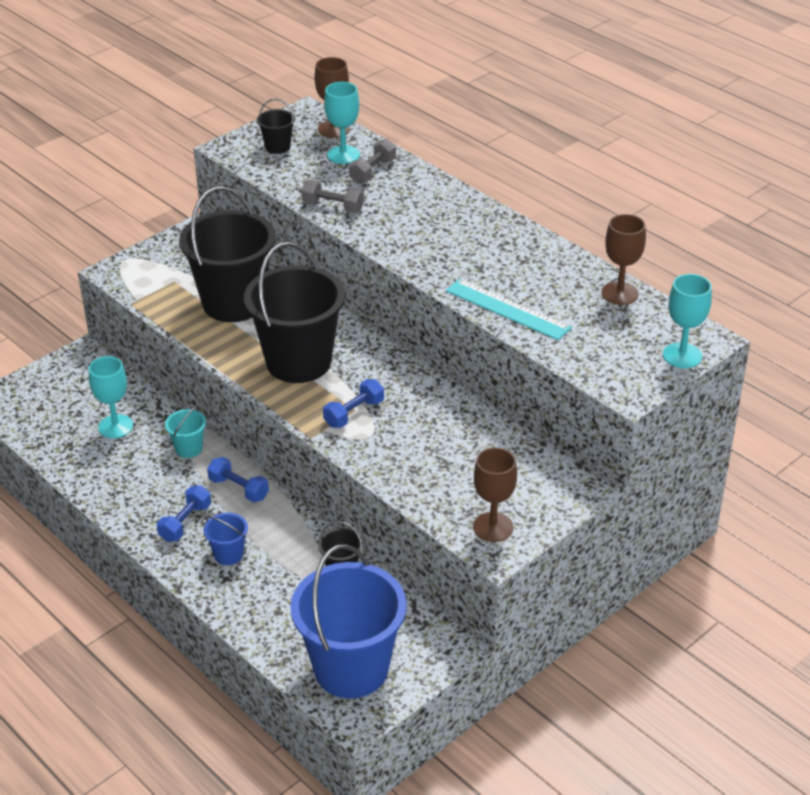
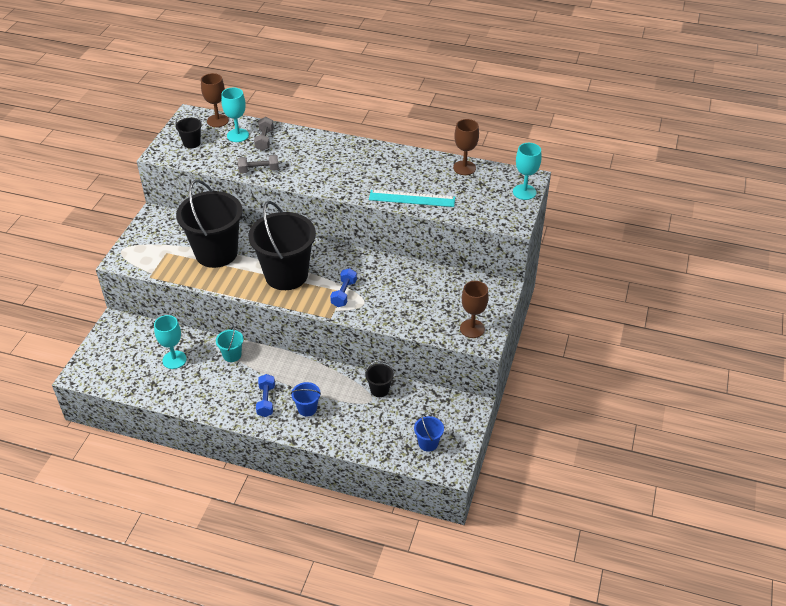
camera: 30 degrees left, 5 degrees up
blue dumbbell [207,457,269,502] -> none
blue bucket [290,544,407,698] -> blue bucket [414,414,444,452], size x0.42

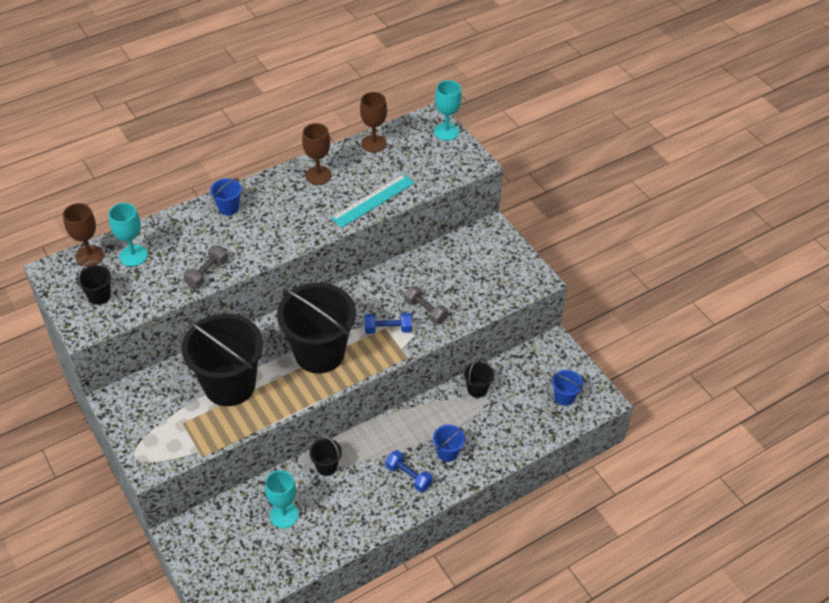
camera: 50 degrees left, 5 degrees up
turquoise bucket [216,326,243,362] -> black bucket [309,436,342,476]
grey dumbbell [254,117,274,151] -> grey dumbbell moved to [404,286,448,325]
blue dumbbell [330,268,357,307] -> blue dumbbell turned 60 degrees counterclockwise [364,313,412,334]
brown goblet [460,281,489,338] -> brown goblet moved to [302,123,332,185]
none -> blue bucket [210,178,242,215]

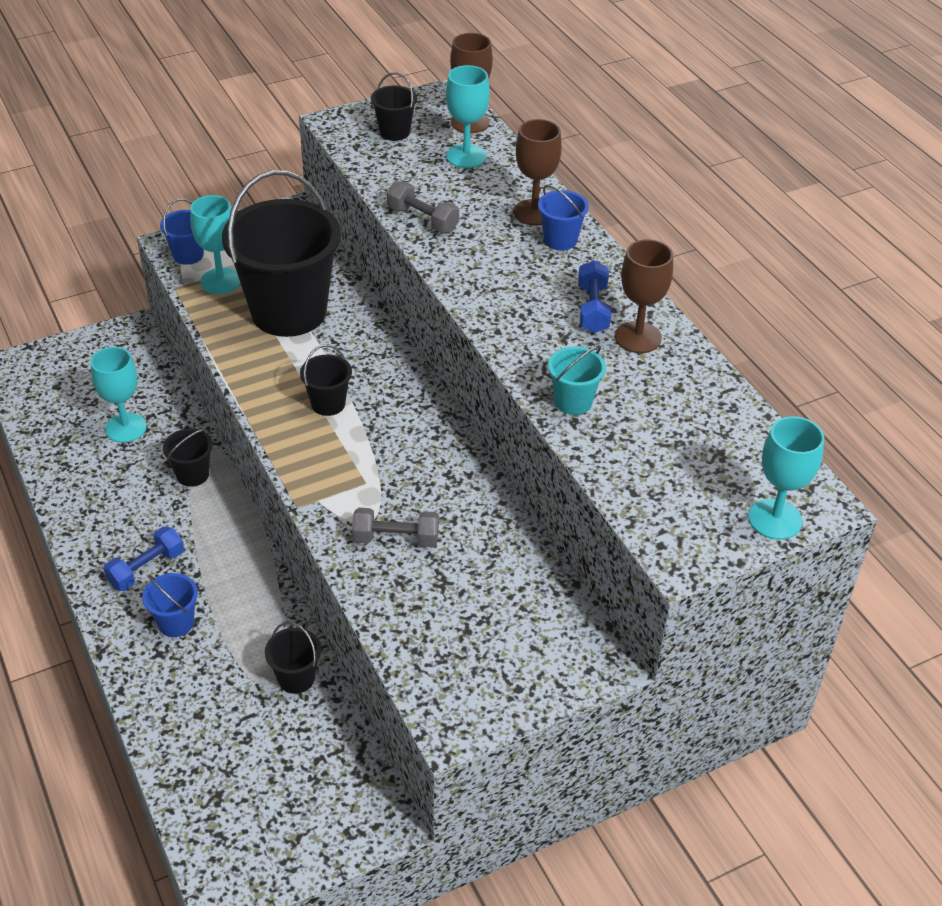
camera: 95 degrees right, 5 degrees down
black bucket [277,283,356,373] -> black bucket [300,345,352,416], size x0.42
turquoise ruler [331,174,415,228] -> turquoise bucket [548,346,606,415]
brown goblet [360,92,387,153] -> brown goblet moved to [514,119,562,226]
blue dumbbell [364,313,412,334] -> blue dumbbell moved to [578,260,611,333]
grey dumbbell [404,286,448,325] -> grey dumbbell turned 45 degrees clockwise [352,508,439,547]
blue bucket [552,370,583,406] -> blue bucket moved to [160,199,204,265]
none -> turquoise goblet [190,195,240,294]

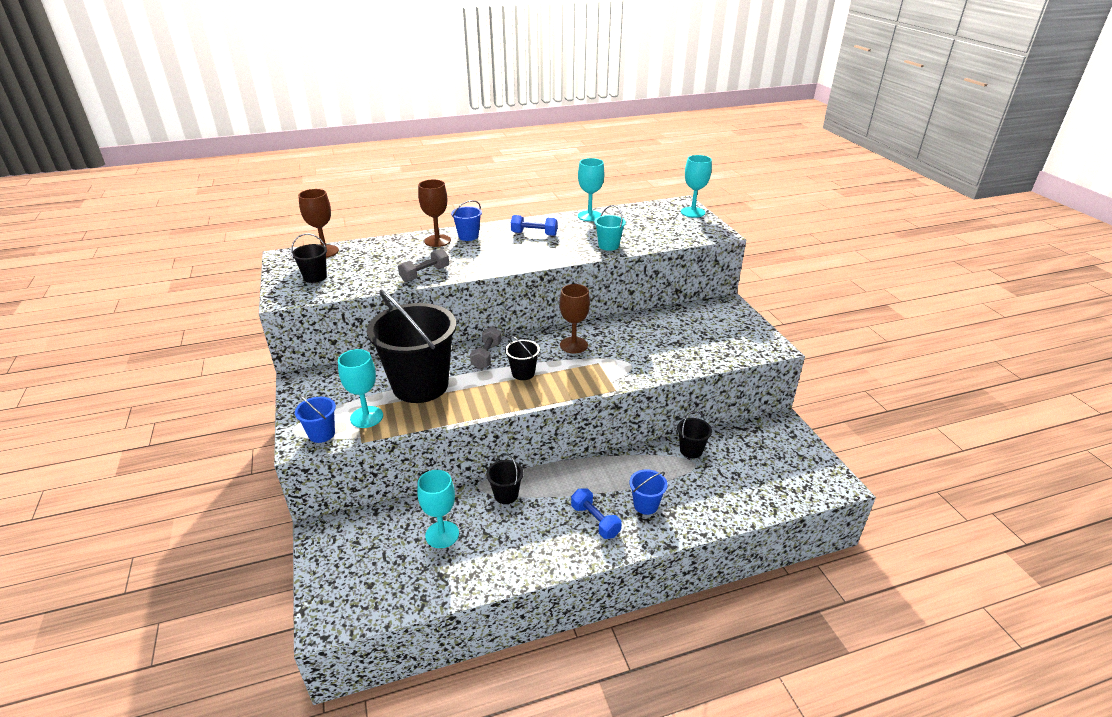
camera: 80 degrees left, 10 degrees down
grey dumbbell [352,508,439,547] -> grey dumbbell moved to [470,326,502,369]
turquoise goblet [446,65,490,168] -> turquoise goblet moved to [578,158,604,221]
brown goblet [615,239,673,353] -> brown goblet moved to [559,284,590,354]

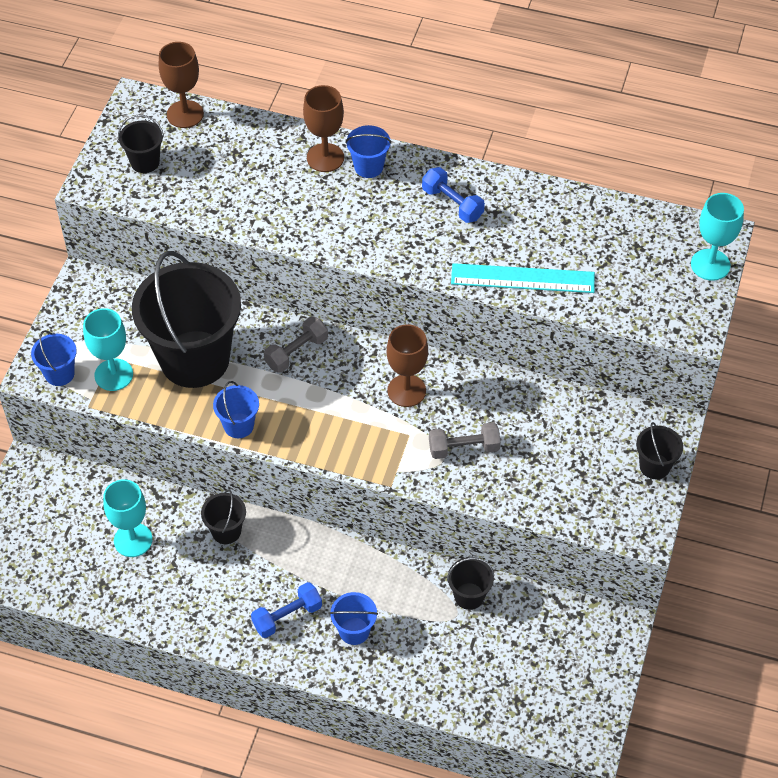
camera: 35 degrees right, 20 degrees up
grey dumbbell [398,248,449,282] -> grey dumbbell moved to [429,422,501,459]
black bucket [505,336,540,380] -> black bucket moved to [636,422,683,479]
blue dumbbell [571,488,622,539] -> blue dumbbell turned 60 degrees clockwise [251,582,322,638]
turquoise goblet [578,158,604,221] -> none
turquoise bucket [594,205,626,251] -> turquoise ruler [451,263,595,293]
none -> blue bucket [213,381,259,438]

